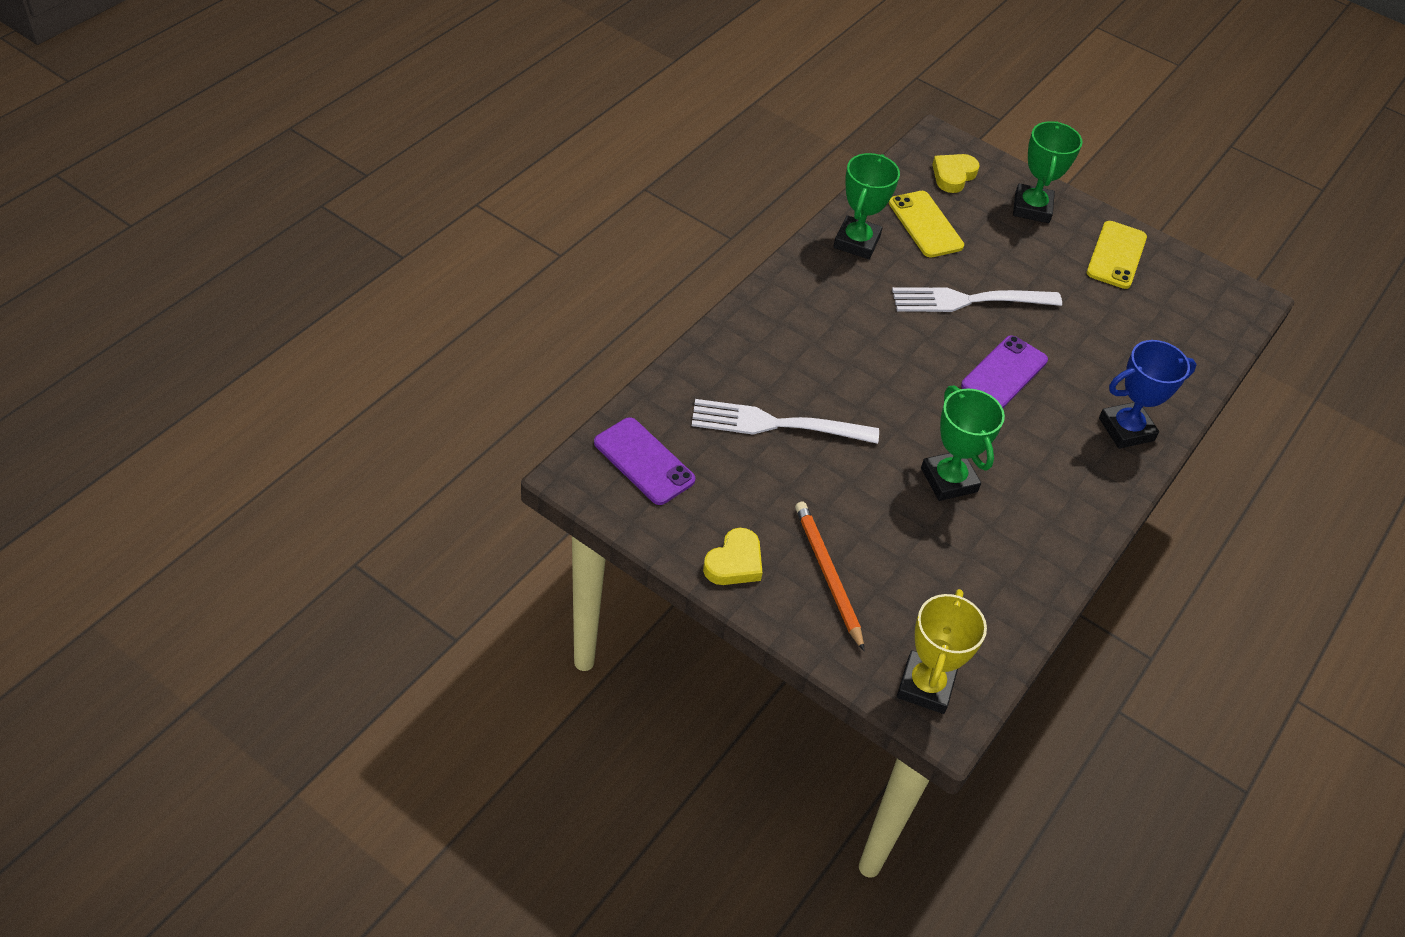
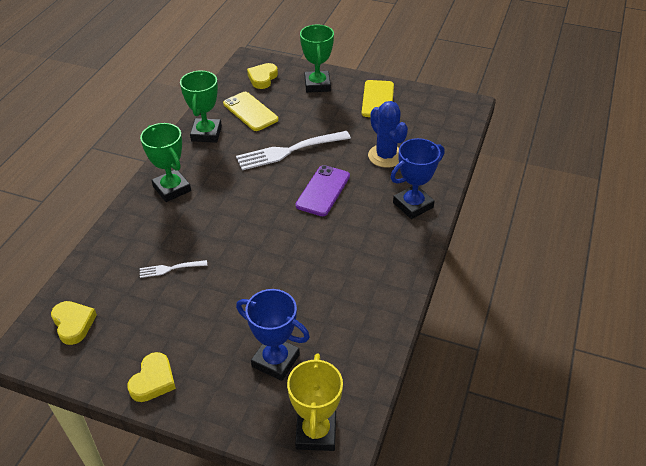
camera: 10 degrees left, 5 degrees down
purple phone [594,417,696,505] -> yellow heart [51,301,97,345]
white fork [692,399,879,444] -> white fork [140,260,207,278], size x0.49
orange pencil [795,502,864,651] -> none
green trophy [921,385,1005,501] -> green trophy moved to [140,123,191,202]
none -> blue trophy [236,289,310,381]
none -> blue cactus [368,101,408,168]

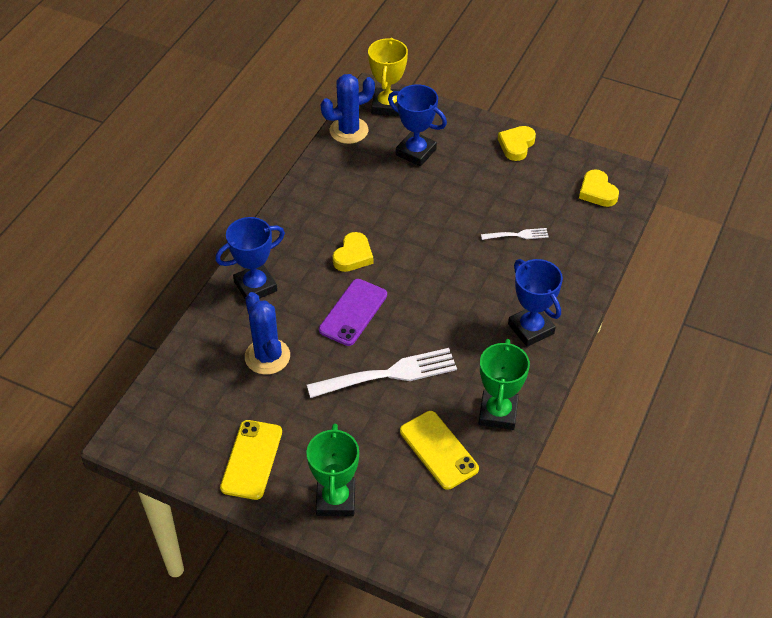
camera: 175 degrees left, 5 degrees up
green trophy [140,123,191,202] -> blue trophy [508,259,563,347]
yellow heart [247,63,278,89] -> yellow heart moved to [333,232,373,272]
none -> blue cactus [321,74,375,144]

